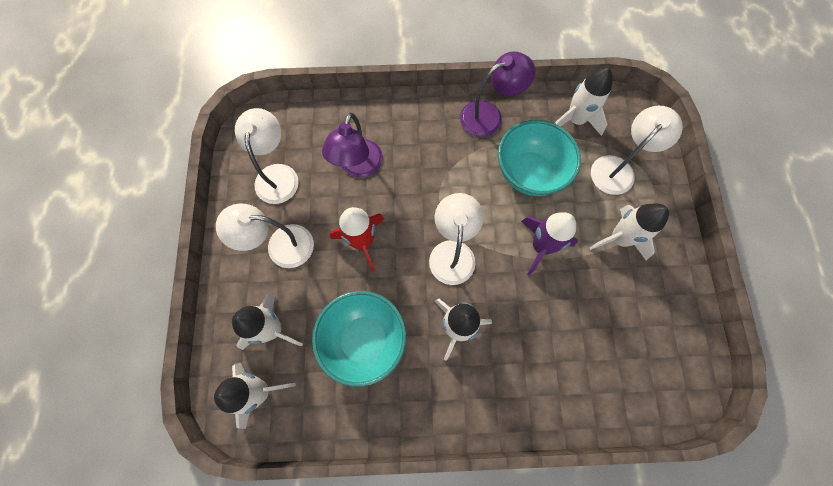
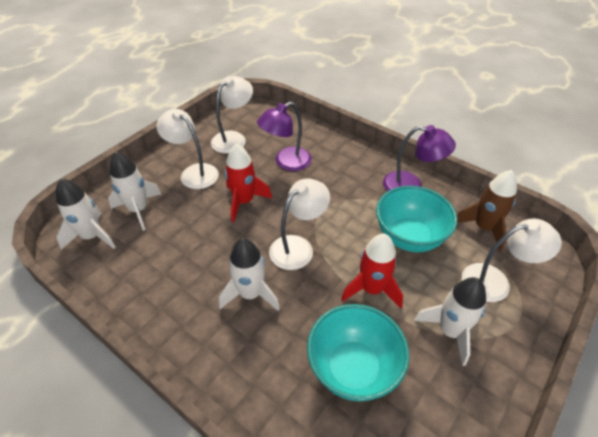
camera: 40 degrees right, 25 degrees down
turquoise bowl [312,291,406,387] -> turquoise bowl moved to [307,304,409,401]
purple rocket [521,212,578,275] -> red rocket [341,234,403,308]
white rocket [555,68,613,136] -> brown rocket [457,170,517,251]

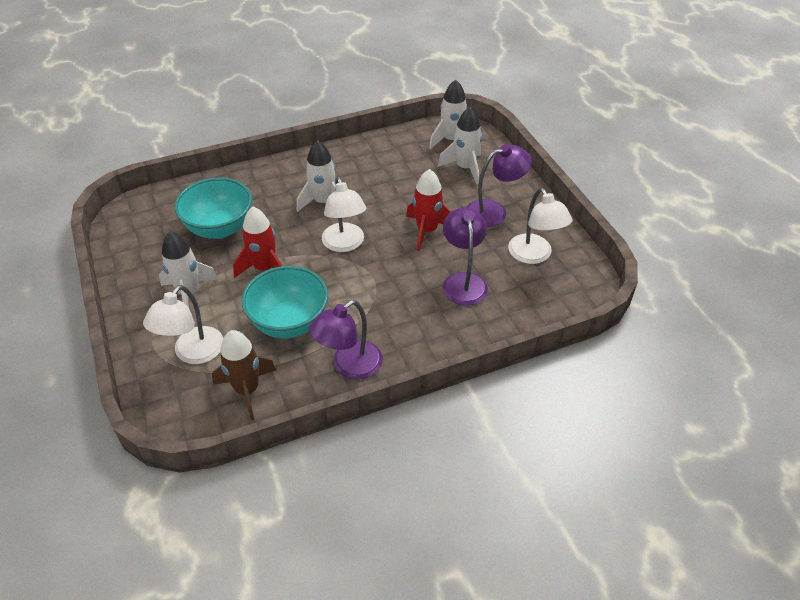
camera: 120 degrees right, 0 degrees up
white lamp [156,109,219,189] -> purple lamp [467,144,532,227]

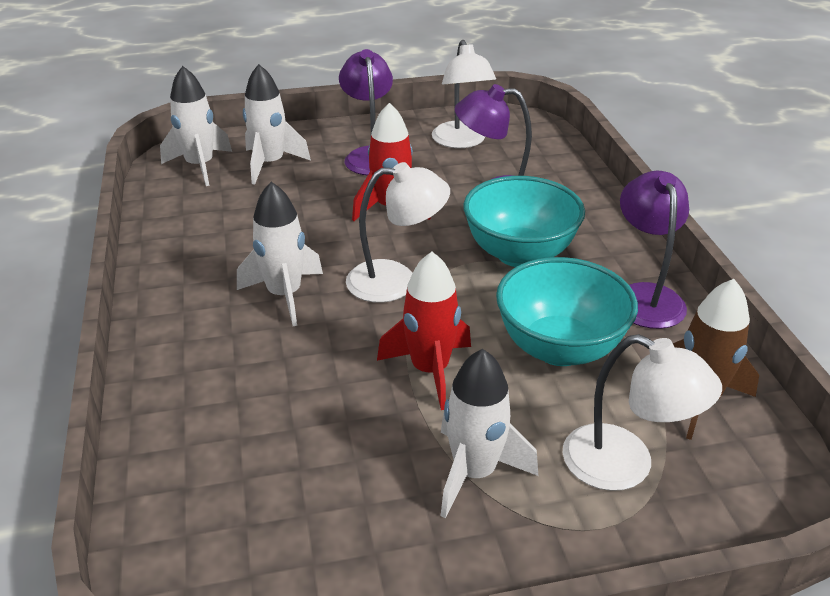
camera: 80 degrees left, 10 degrees down
turquoise bowl [175,177,252,239] -> turquoise bowl moved to [463,176,585,267]
purple lamp [309,300,383,380] -> purple lamp turned 150 degrees counterclockwise [620,171,689,329]
white lamp [508,188,572,264] -> white lamp turned 90 degrees clockwise [432,40,496,148]

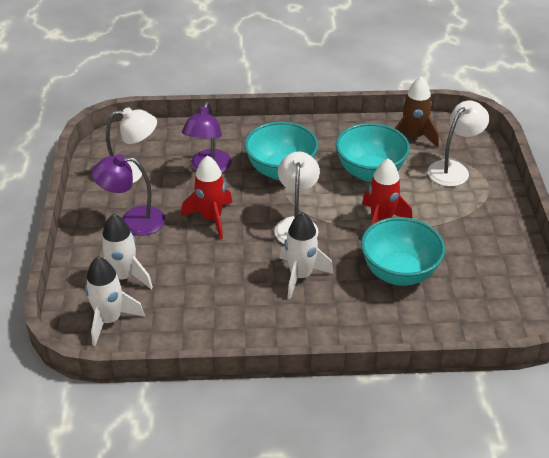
camera: 80 degrees left, 5 degrees up
white rocket [441,349,538,518] -> none
purple lamp [620,171,689,329] -> none
none -> turquoise bowl [361,217,445,286]

